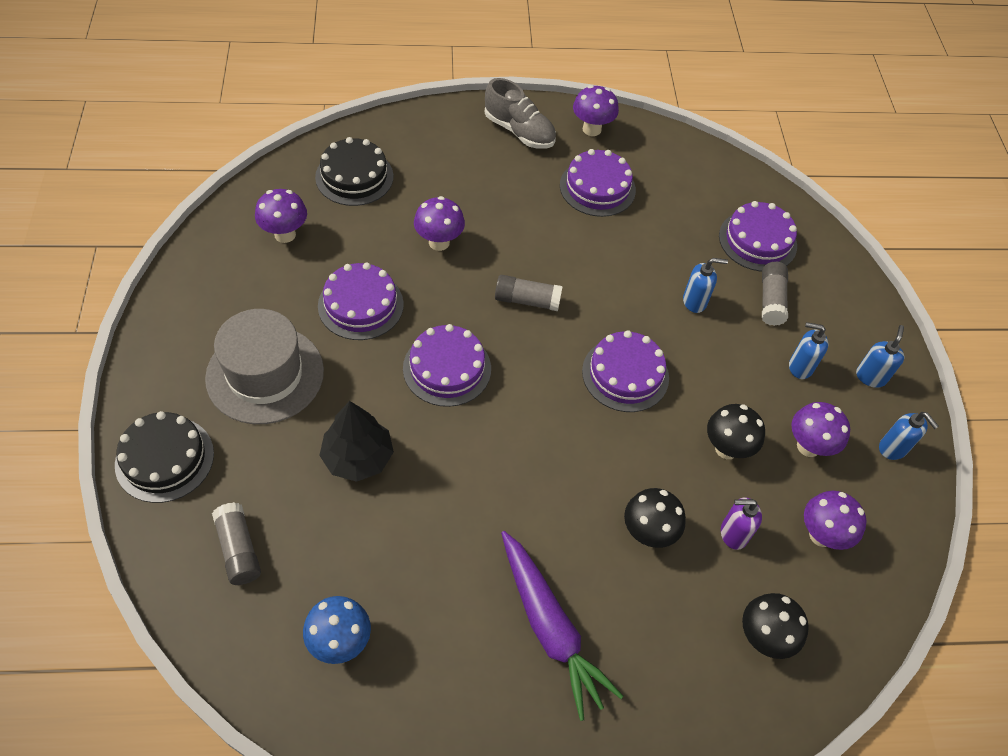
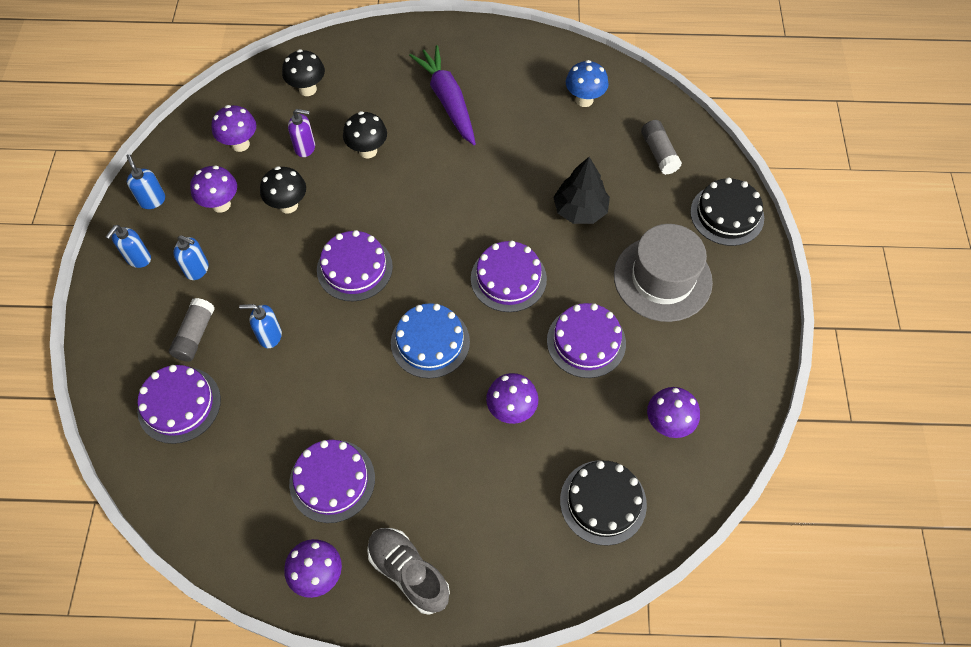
camera: 170 degrees left, 5 degrees up
grey glue stick [495,275,563,311] -> blue cake [391,303,470,378]

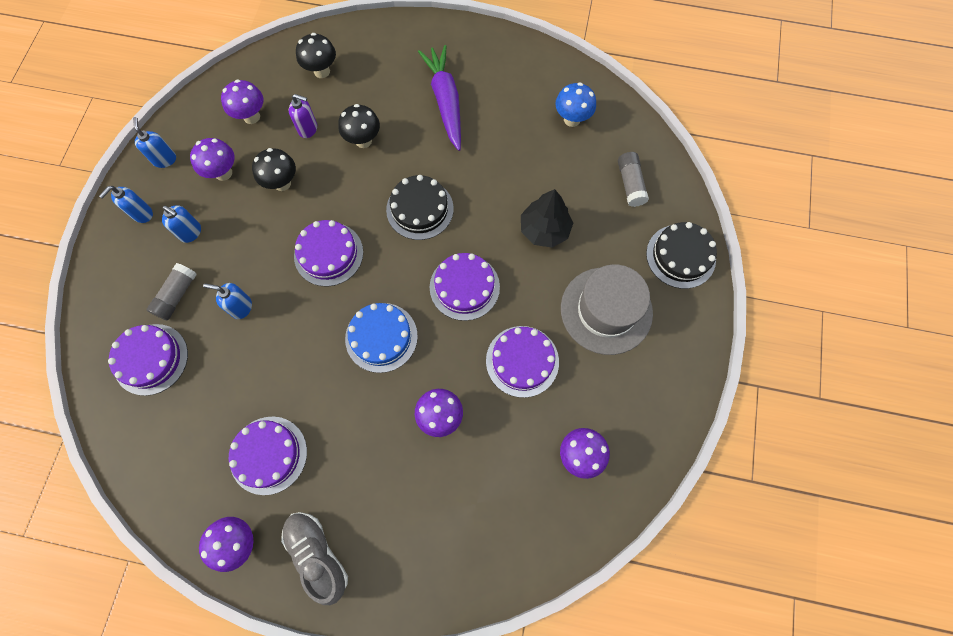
camera: 10 degrees right, 10 degrees up
black cake [560,460,647,546] -> black cake moved to [386,175,454,240]

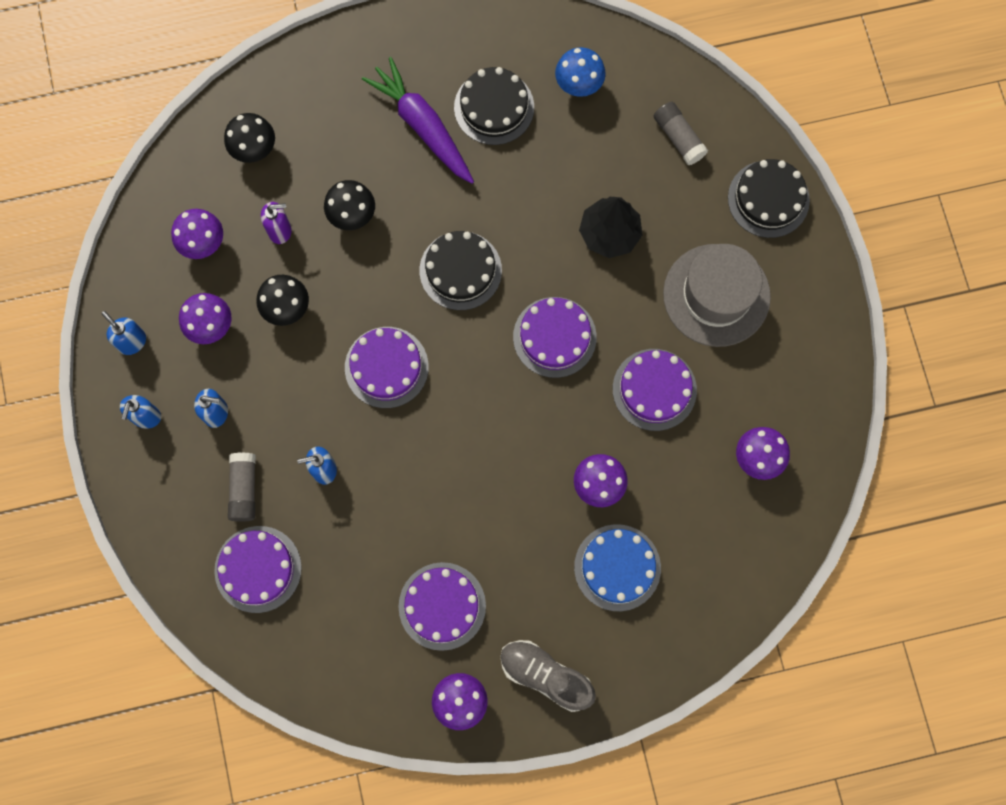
camera: 25 degrees left, 5 degrees up
blue cake [345,303,418,373] -> blue cake moved to [574,524,661,611]
none -> black cake [454,67,534,145]

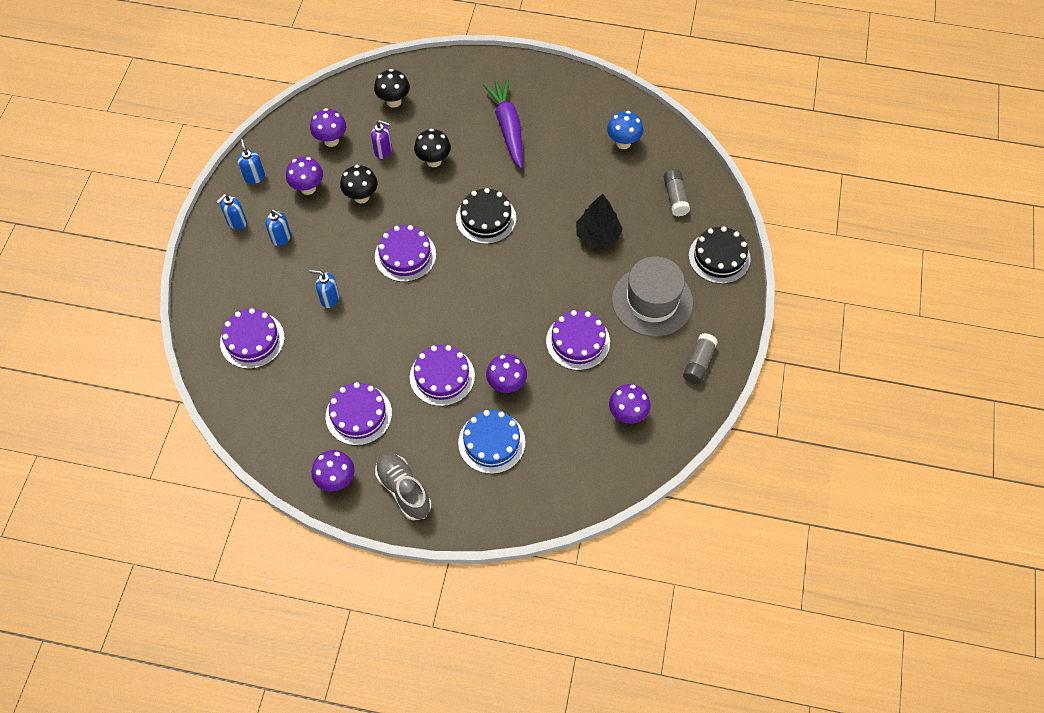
camera: 25 degrees right, 15 degrees down
grey glue stick [228,452,256,522] -> grey glue stick moved to [683,333,718,384]
black cake [454,67,534,145] -> none
purple cake [513,297,597,378] -> purple cake moved to [410,345,475,406]

